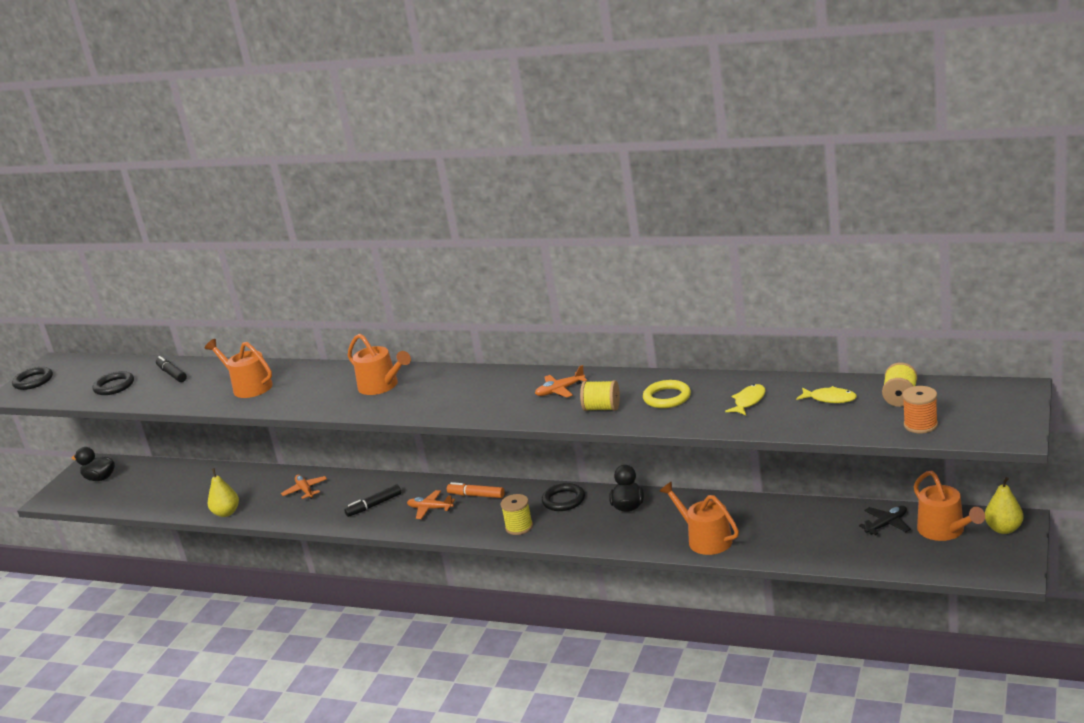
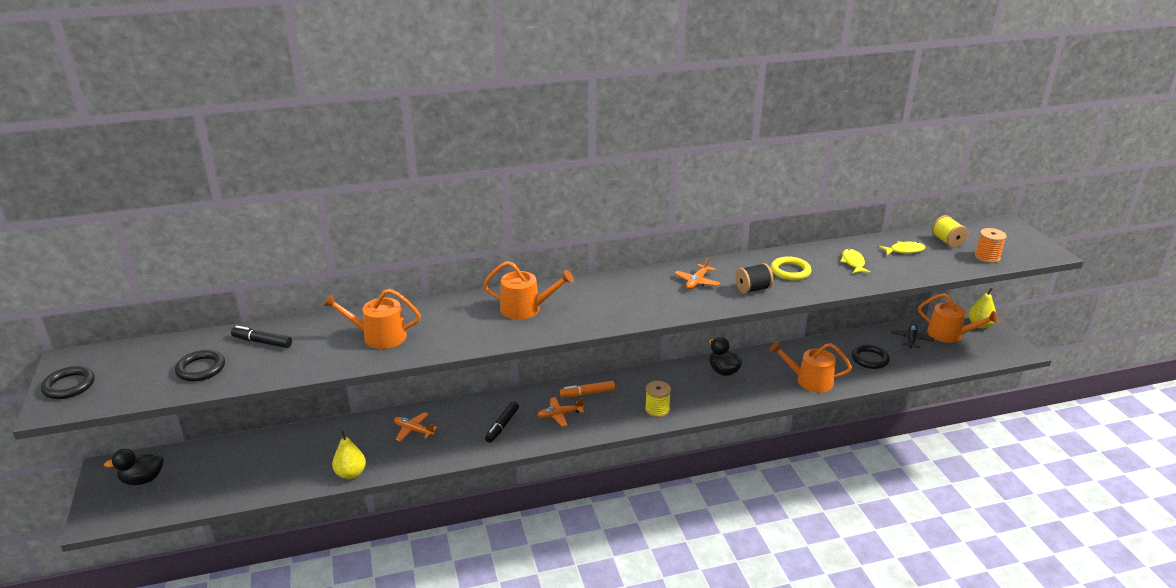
camera: 40 degrees left, 5 degrees up
black ring [542,483,585,511] -> black ring moved to [852,345,890,369]
yellow spool [580,380,620,411] -> black spool [735,263,773,294]

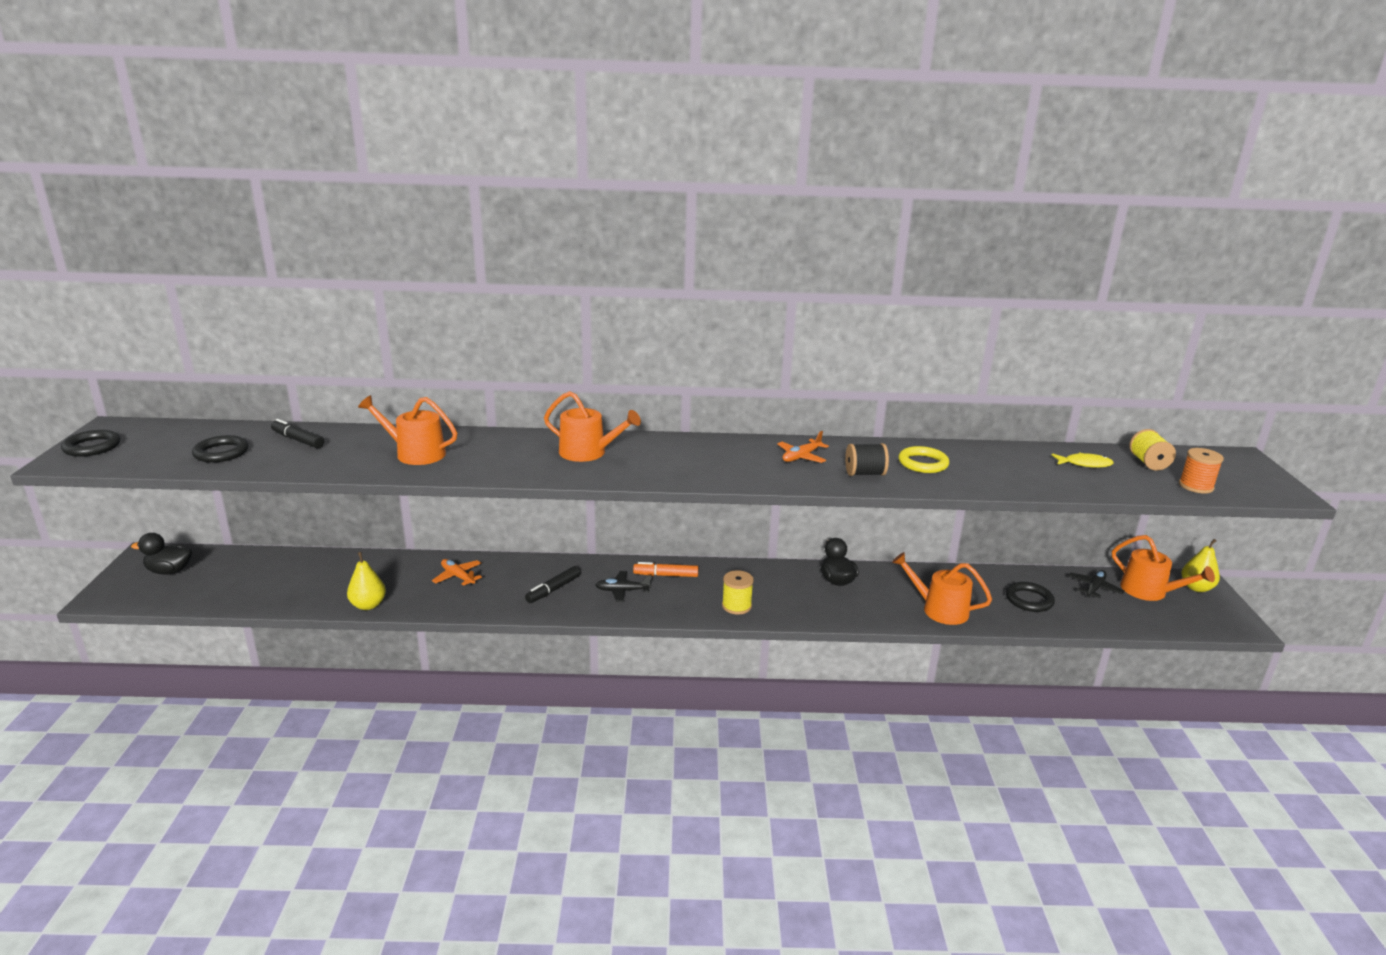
camera: 15 degrees right, 5 degrees down
orange plane [537,397,584,427] -> black plane [596,571,652,602]
yellow fish [840,249,871,274] -> none

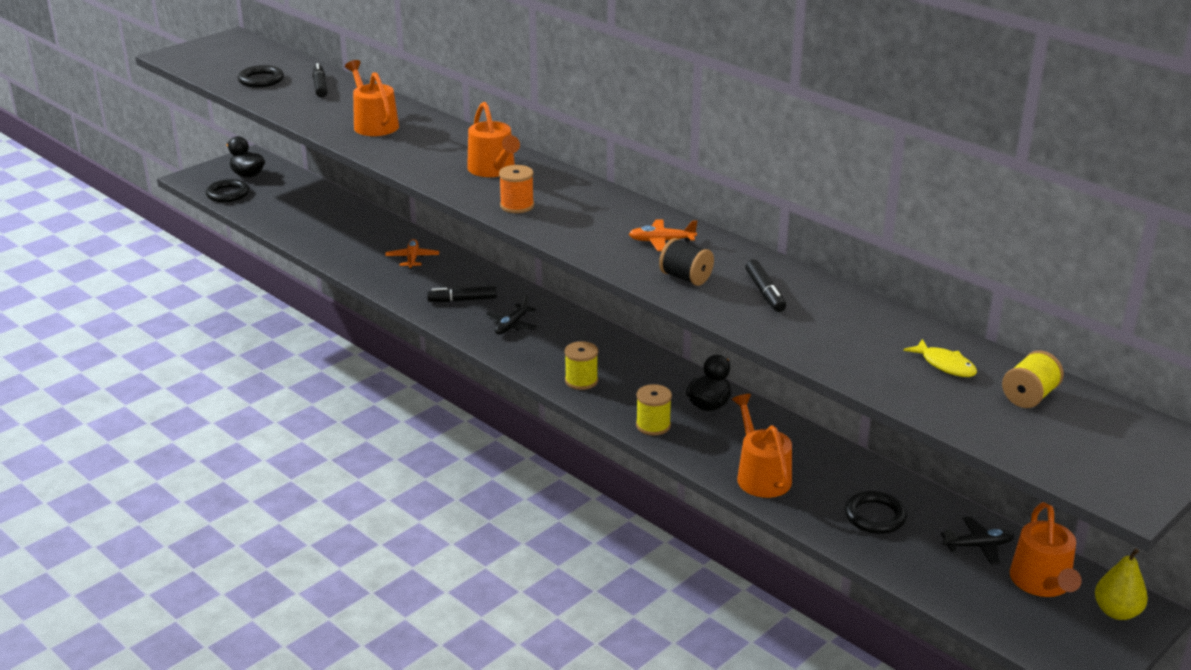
camera: 45 degrees right, 5 degrees up
black ring [61,430,120,457] -> black ring moved to [206,179,249,202]
yellow pear [347,552,386,610] -> none
black plane [596,571,652,602] -> black plane turned 105 degrees counterclockwise [485,295,538,335]
orange marker [633,562,698,577] -> none
yellow ring [898,446,949,473] -> black marker [745,259,786,312]
orange spool [1179,448,1224,493] -> orange spool moved to [499,165,534,213]
none -> yellow spool [636,384,672,435]

